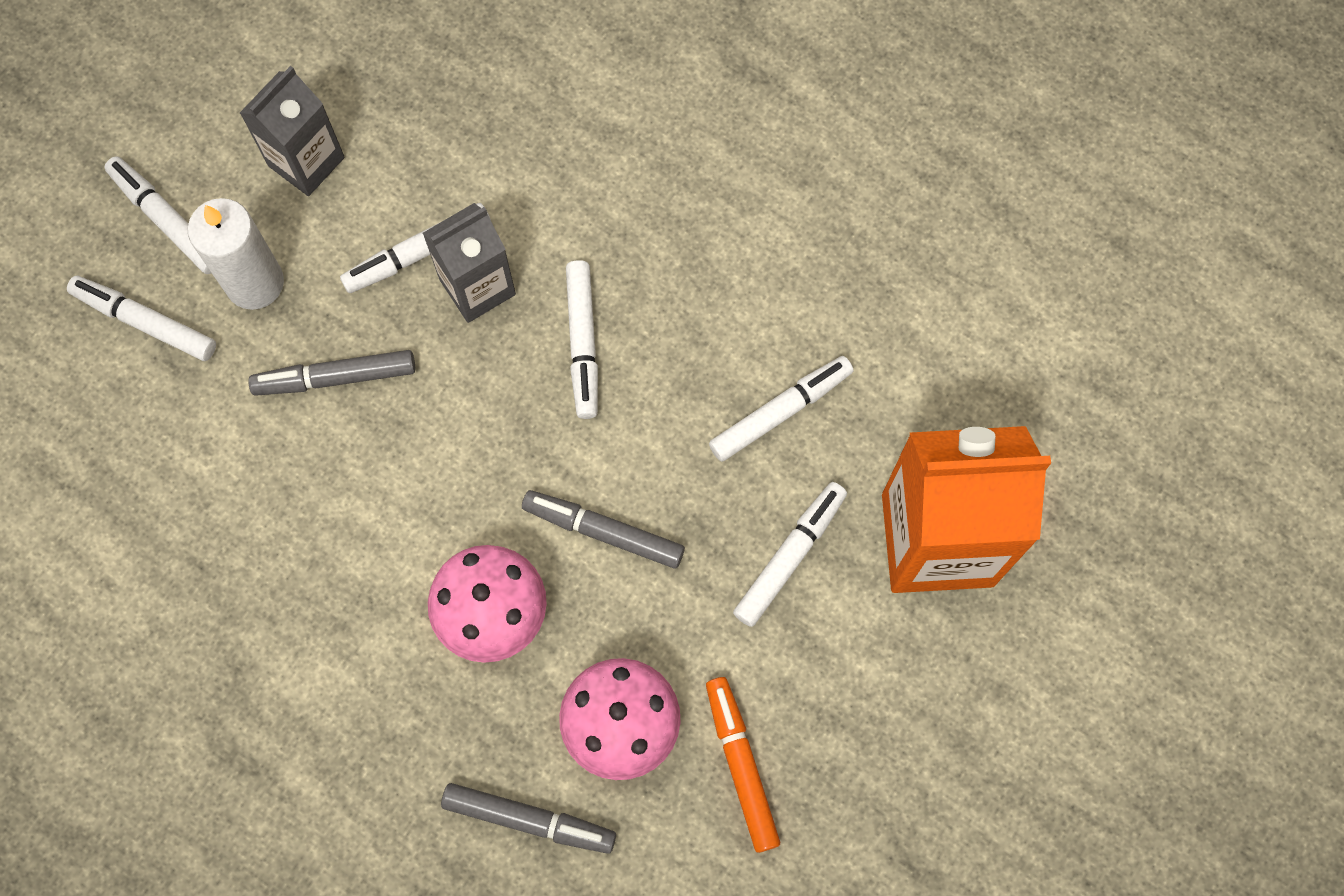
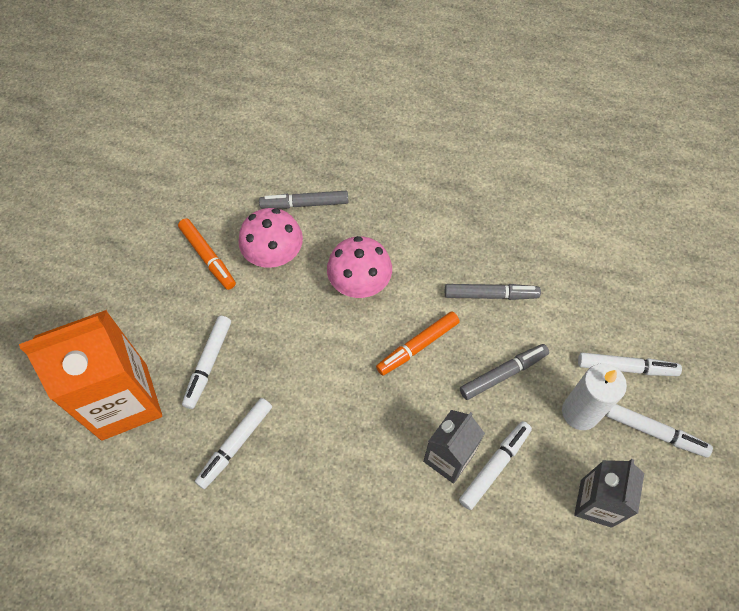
camera: 160 degrees right, 10 degrees down
grey marker [522,490,685,569] -> grey marker moved to [445,284,541,300]
white marker [566,260,598,419] -> none
none -> orange marker [376,311,460,376]

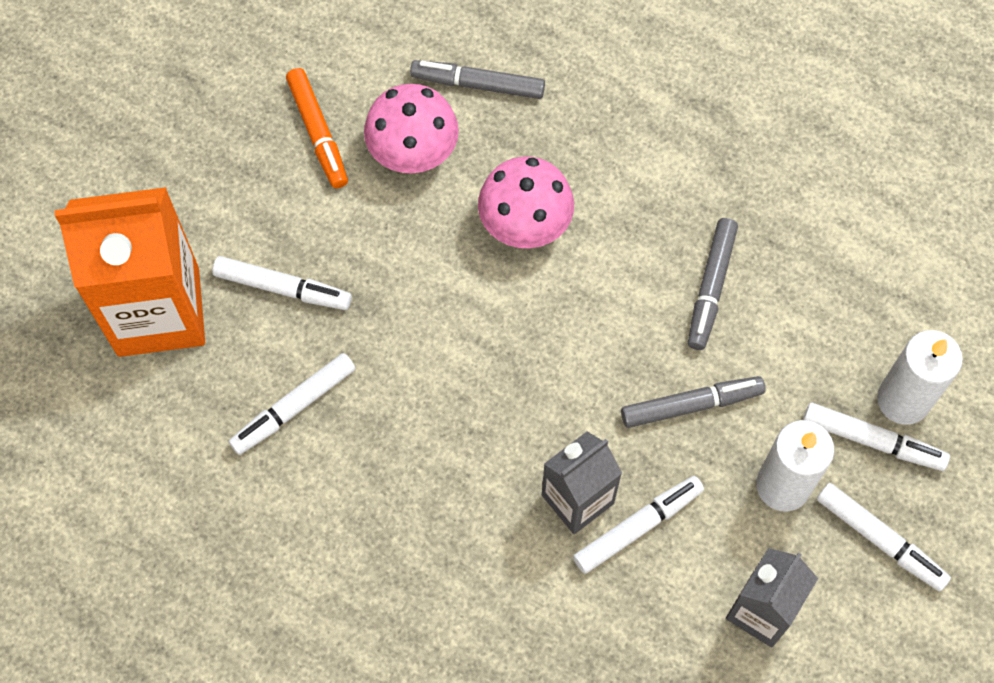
camera: 15 degrees right, 5 degrees up
white marker [182,316,231,409] -> white marker turned 105 degrees counterclockwise [212,256,352,310]
orange marker [376,311,460,376] -> none
grey marker [445,284,541,300] -> grey marker turned 90 degrees clockwise [688,218,738,350]
none -> white candle [877,330,963,425]

